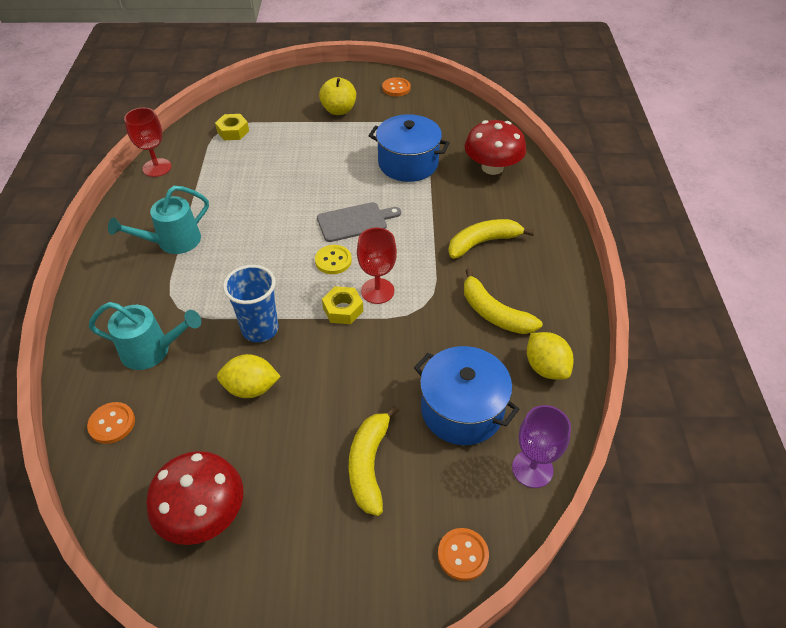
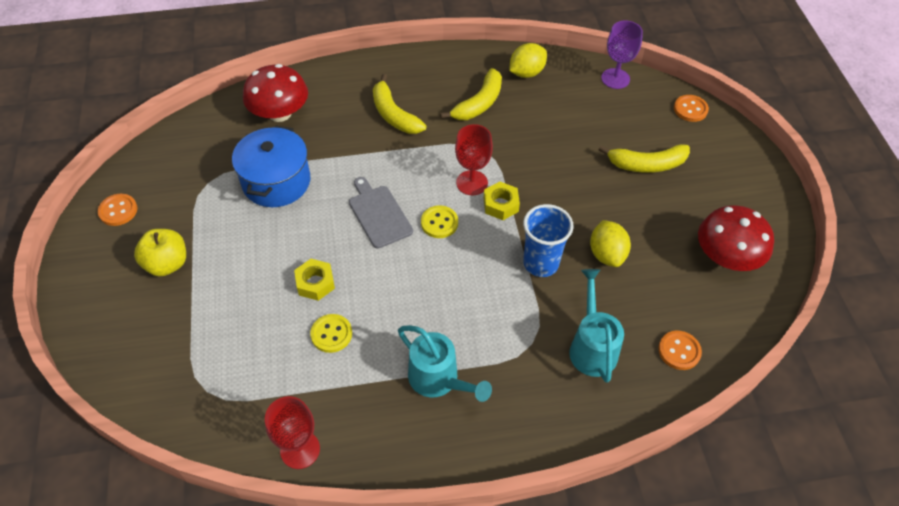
camera: 100 degrees left, 5 degrees up
yellow nut [215,114,249,140] -> yellow nut moved to [294,259,335,301]
blue pot [414,346,520,445] -> none
none -> yellow button [310,314,352,353]

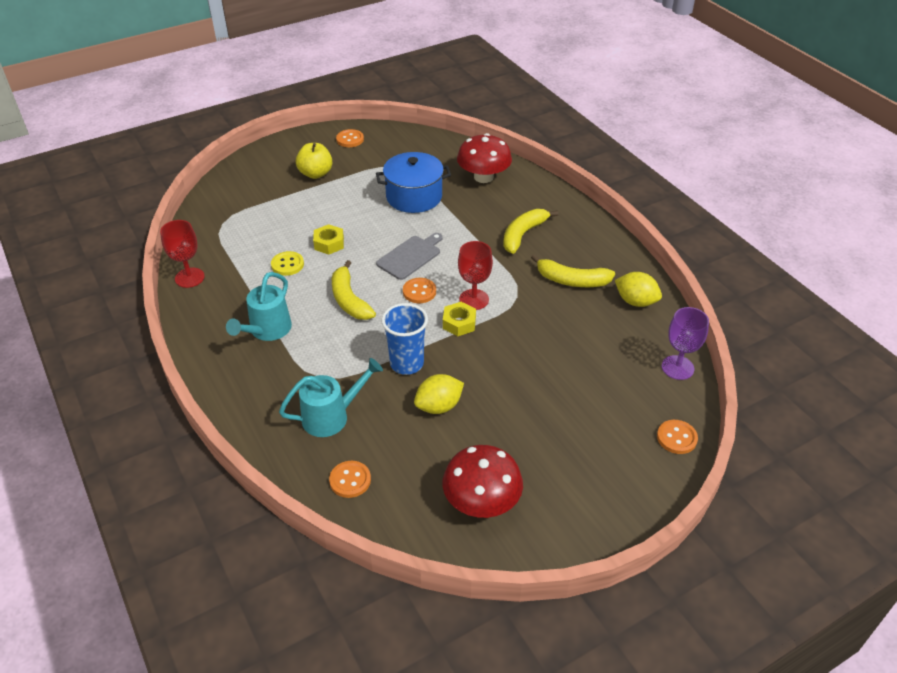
camera: 70 degrees right, 10 degrees down
yellow button [421,205,458,238] -> orange button [403,278,436,303]
yellow banana [599,144,690,173] -> yellow banana moved to [332,260,376,320]

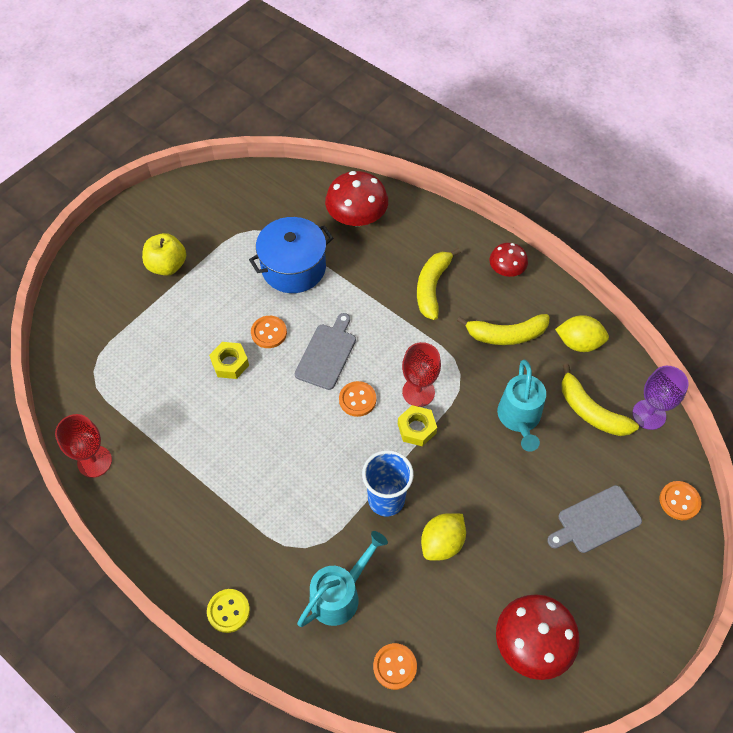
camera: 20 degrees left, 15 degrees up
turquoise watering can [226,272,292,341] -> turquoise watering can moved to [497,360,546,452]
yellow button [271,251,304,276] -> yellow button moved to [207,589,250,633]
yellow banana [332,260,376,320] -> yellow banana moved to [561,364,639,436]
orange button [336,129,364,147] -> orange button moved to [251,316,287,348]
none -> red mushroom [489,243,528,277]
none -> grey cutting board [547,485,642,553]

